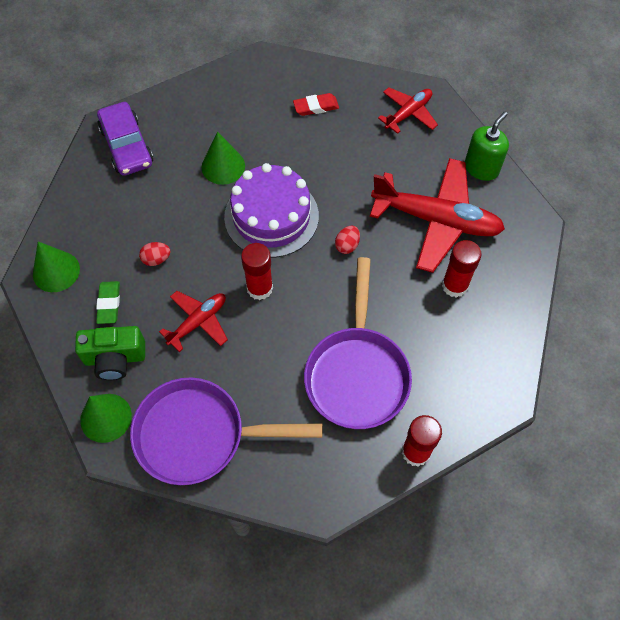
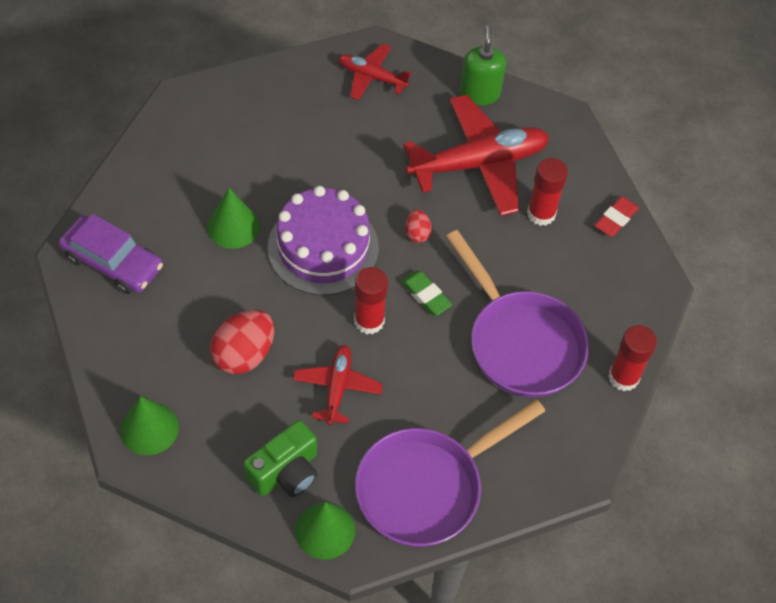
camera: 40 degrees left, 5 degrees down
green eraser [96,281,120,324] -> green eraser moved to [401,271,452,316]
red egg [139,242,171,266] -> red egg [210,310,274,374], size x1.94
red eraser [293,93,339,116] -> red eraser moved to [595,196,639,237]
red plane [378,87,438,134] -> red plane turned 75 degrees counterclockwise [339,44,412,100]

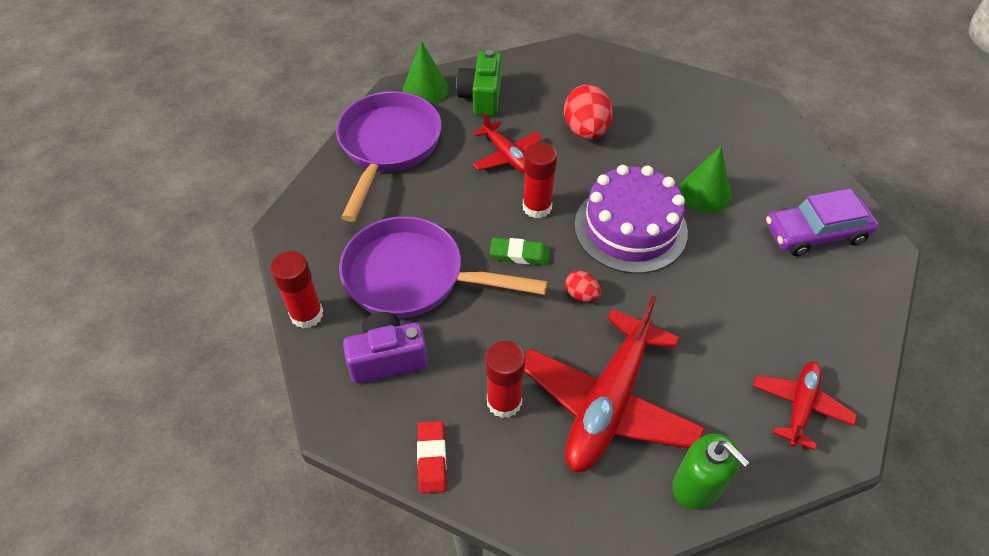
camera: 140 degrees right, 5 degrees down
purple car [59,214,163,294] -> purple car moved to [766,189,879,256]
green cone [120,396,179,455] -> none
red plane [339,44,412,100] -> red plane turned 45 degrees counterclockwise [753,362,857,450]
none -> purple camera [343,312,428,384]

